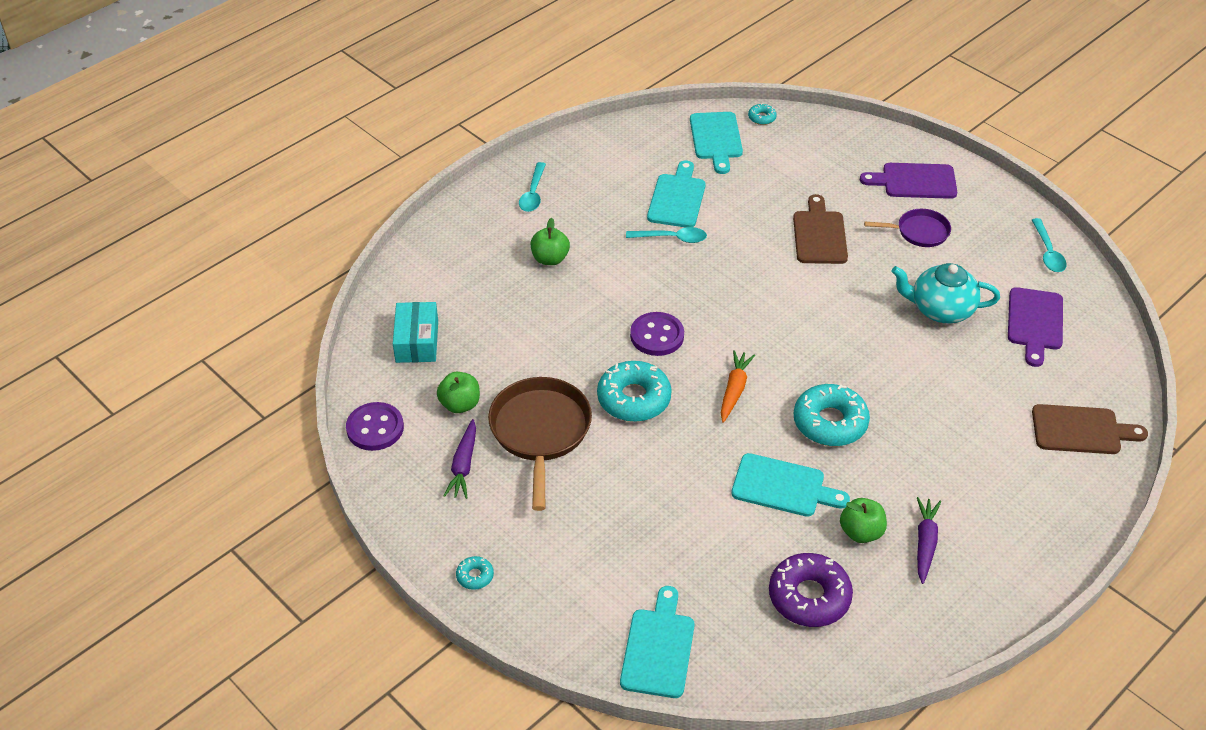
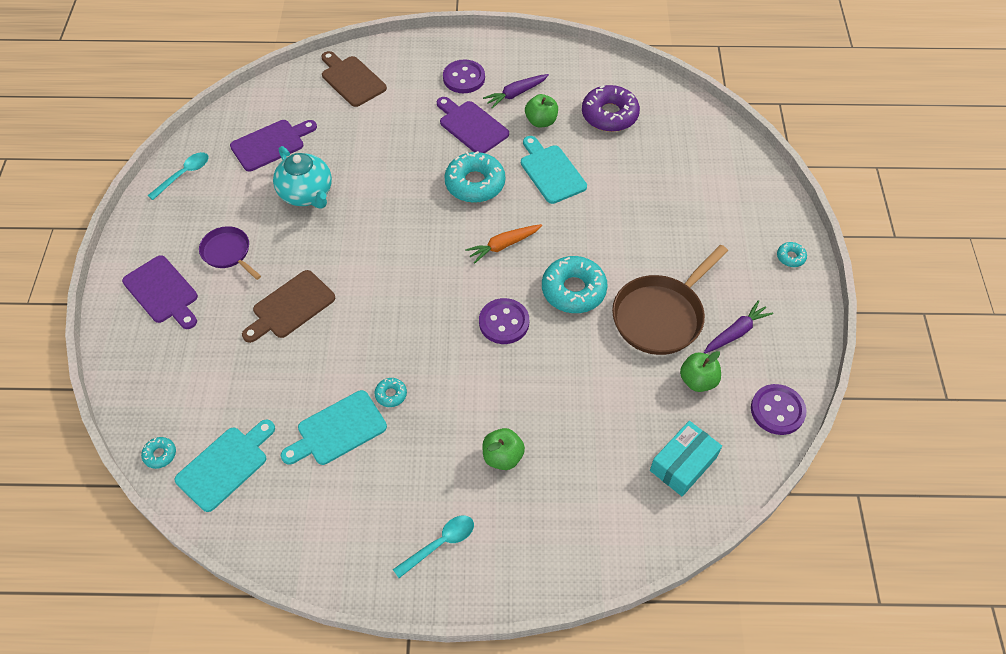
camera: 135 degrees left, 10 degrees up
turquoise cutting board [620,586,695,698] -> none
turquoise spoon [626,227,707,243] -> turquoise donut [374,378,407,407]
none -> purple cutting board [437,97,509,153]
none -> purple button [443,59,485,93]

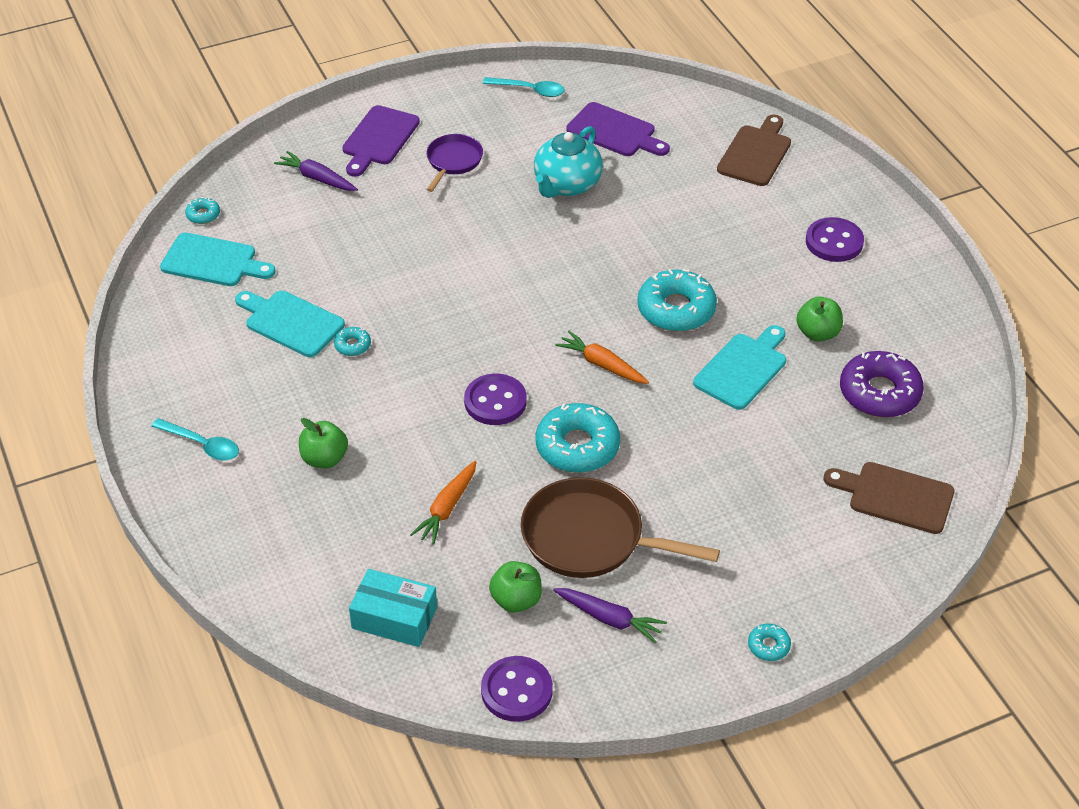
camera: 65 degrees right, 10 degrees down
brown cutting board [242,270,335,343] -> brown cutting board moved to [823,462,954,534]
purple cutting board [437,97,509,153] -> none
purple carrot [483,74,549,109] -> purple carrot moved to [274,151,358,191]
none -> orange carrot [410,461,476,545]

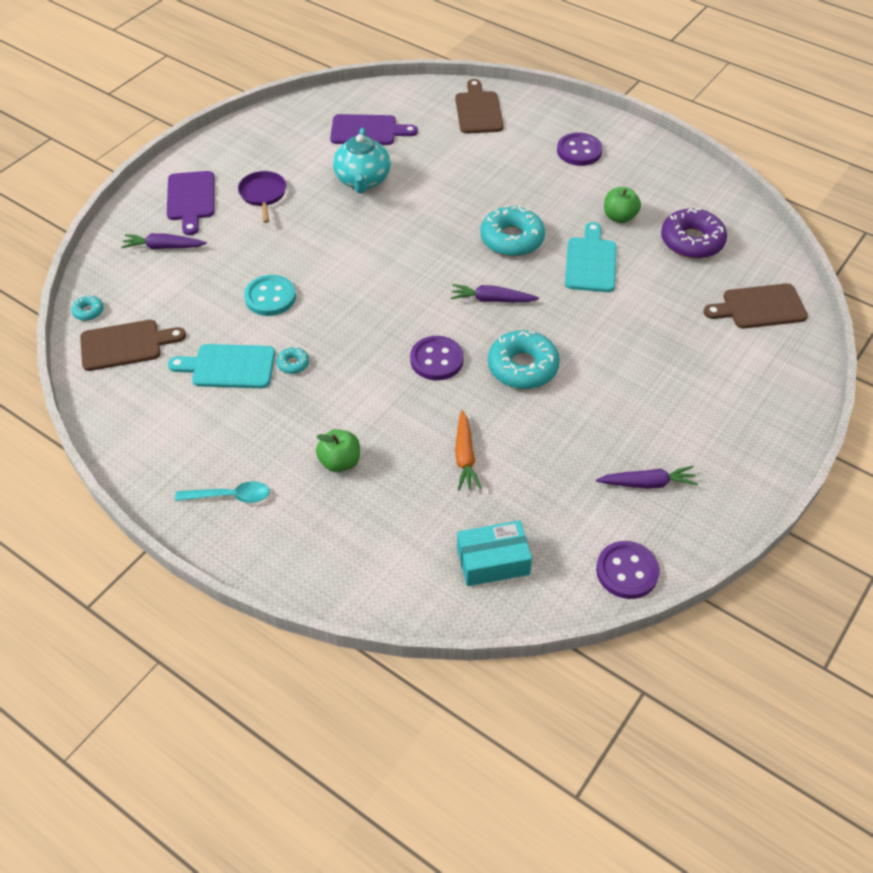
camera: 30 degrees left, 5 degrees up
turquoise cutting board [160,233,276,286] -> brown cutting board [80,320,186,371]
turquoise spoon [483,77,565,97] -> none
green apple [489,561,542,613] -> none
brown pan [521,477,720,578] -> none
orange carrot [555,331,649,384] -> purple carrot [451,284,539,302]
turquoise donut [748,624,791,661] -> none
none -> turquoise button [244,275,296,316]

